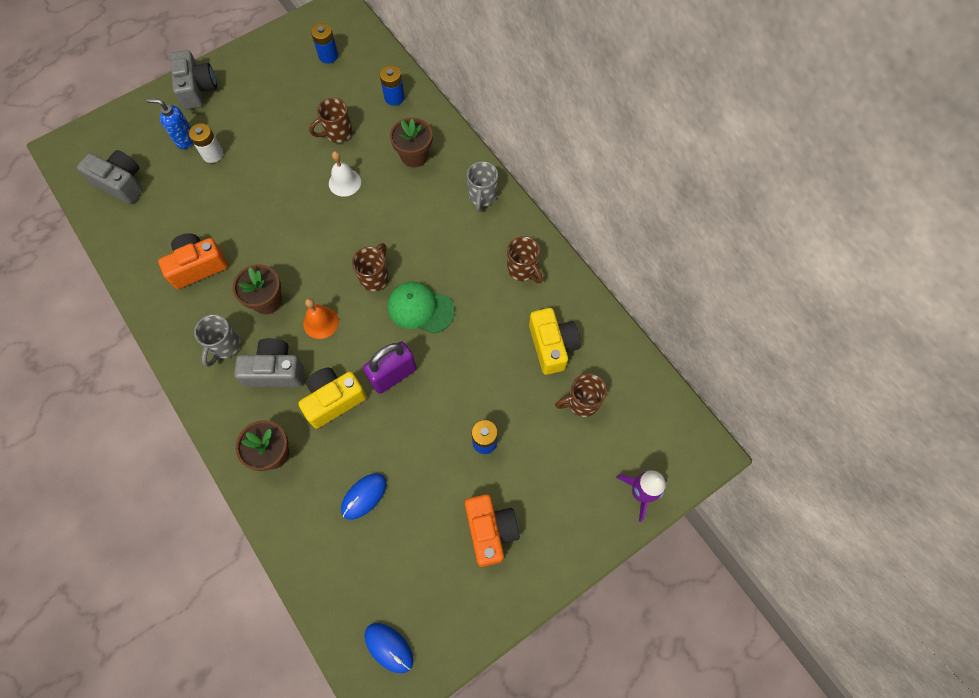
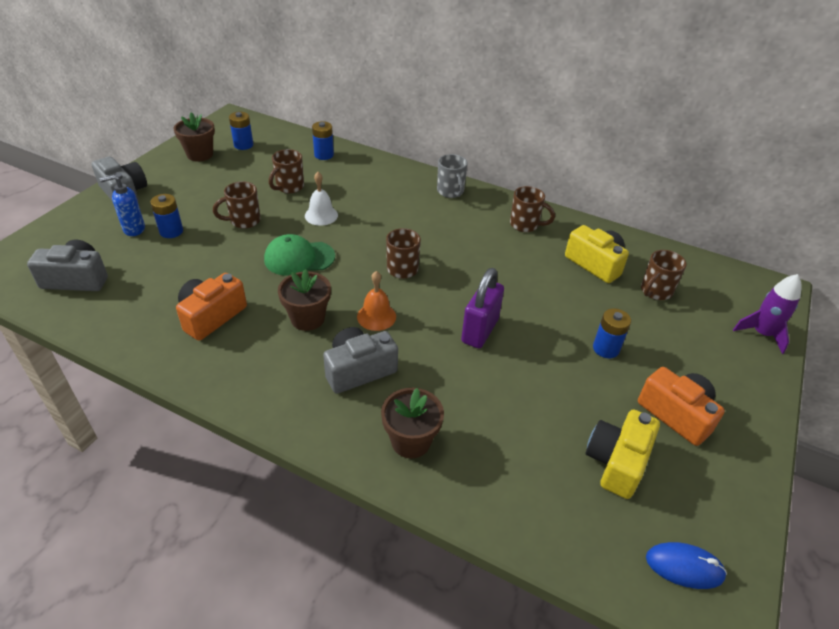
camera: 30 degrees left, 25 degrees down
white battery [189,123,223,163] -> blue battery [150,194,183,238]
grey mug [194,314,241,367] -> none
yellow camera [298,368,367,428] -> yellow camera moved to [586,410,660,499]
blue mouse [341,473,387,520] -> none
green cap [388,282,455,334] -> green cap moved to [264,234,335,276]
brown flower pot [390,118,432,167] -> brown flower pot moved to [173,112,215,162]
none -> brown mug [213,181,261,229]

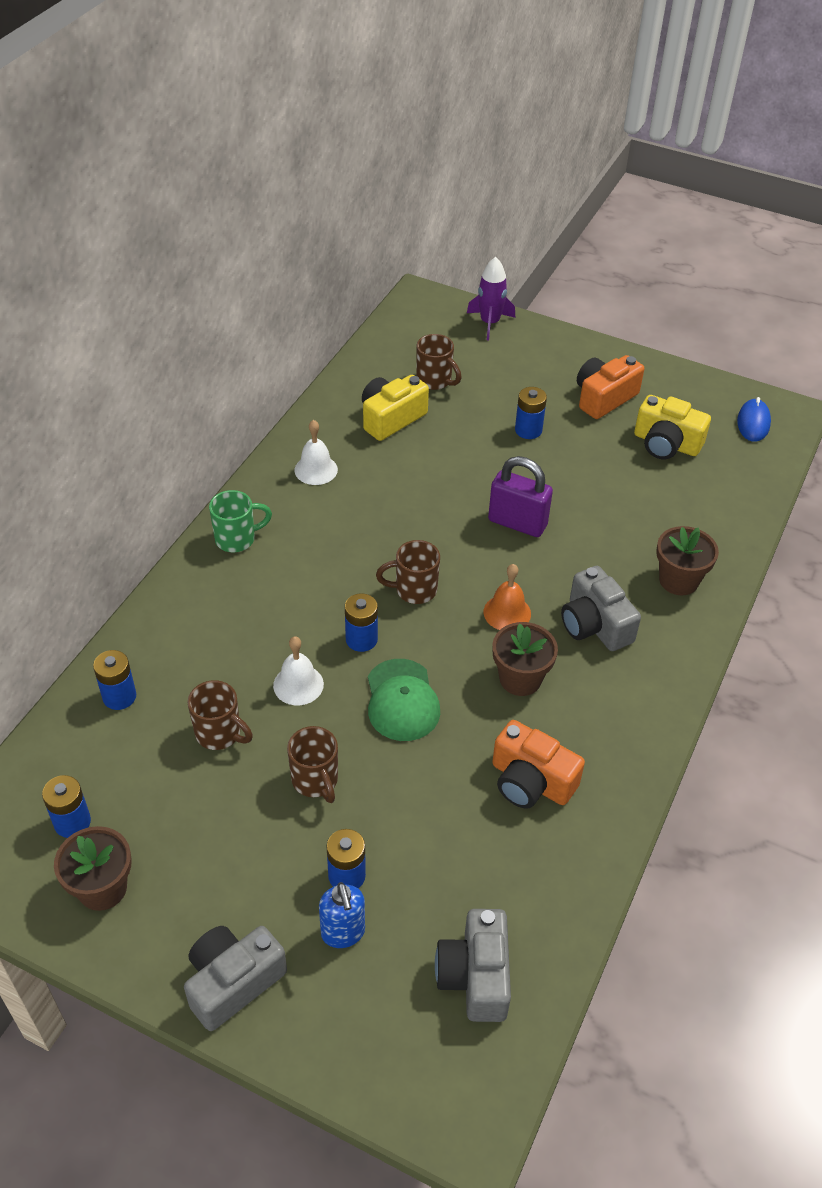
camera: 90 degrees left, 5 degrees up
grey mug [437,154,468,198] -> green mug [209,490,272,552]
brown mug [510,186,555,232] -> white bell [295,420,338,485]
none -> blue battery [345,593,378,652]

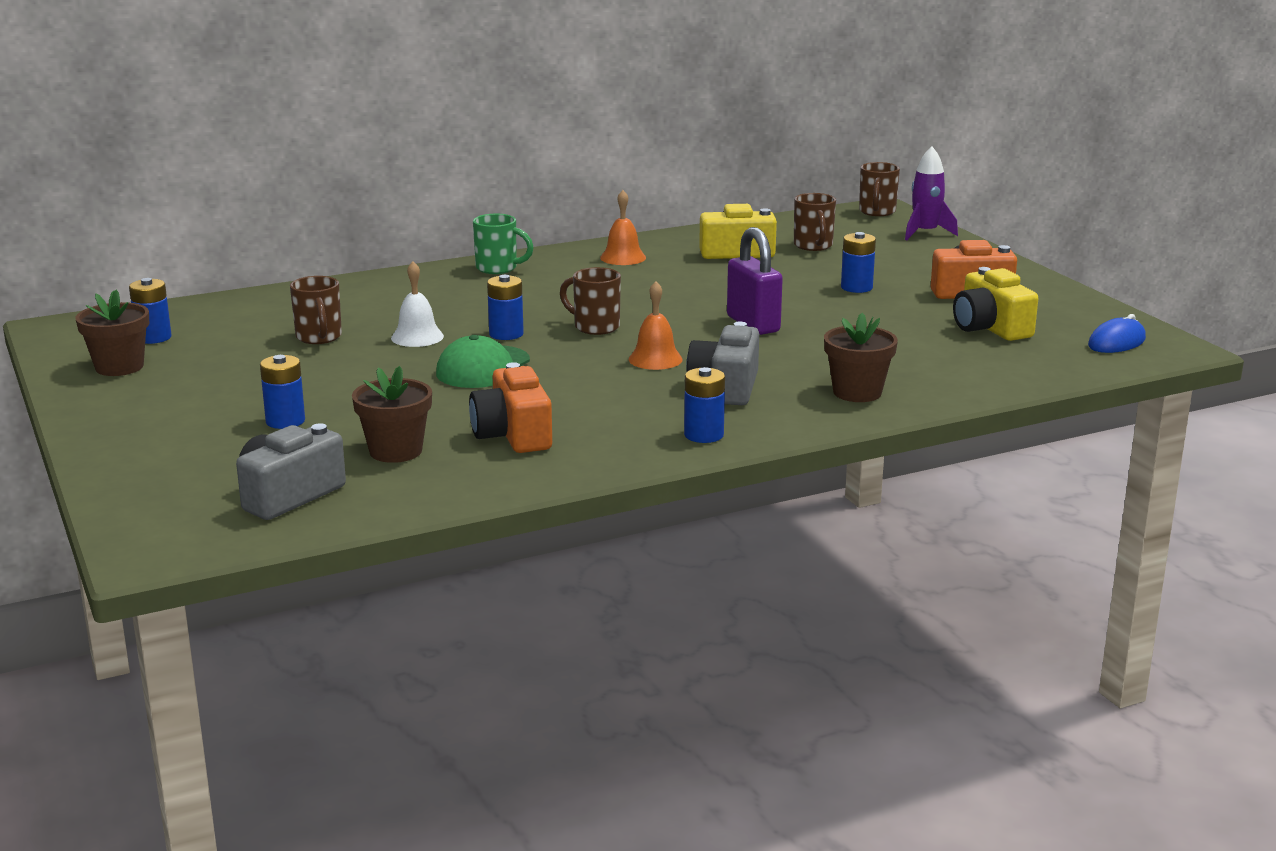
camera: 40 degrees right, 25 degrees down
blue battery [93,650,136,710] -> blue battery moved to [684,367,725,443]
grey camera [184,926,287,1031] -> none
brown mug [287,726,338,803] -> brown mug moved to [859,162,900,216]
white bell [295,420,338,485] -> orange bell [600,190,646,265]
blue soap dispenser [319,882,365,948] -> none
brown flower pot [492,622,558,696] -> brown flower pot moved to [352,366,432,463]

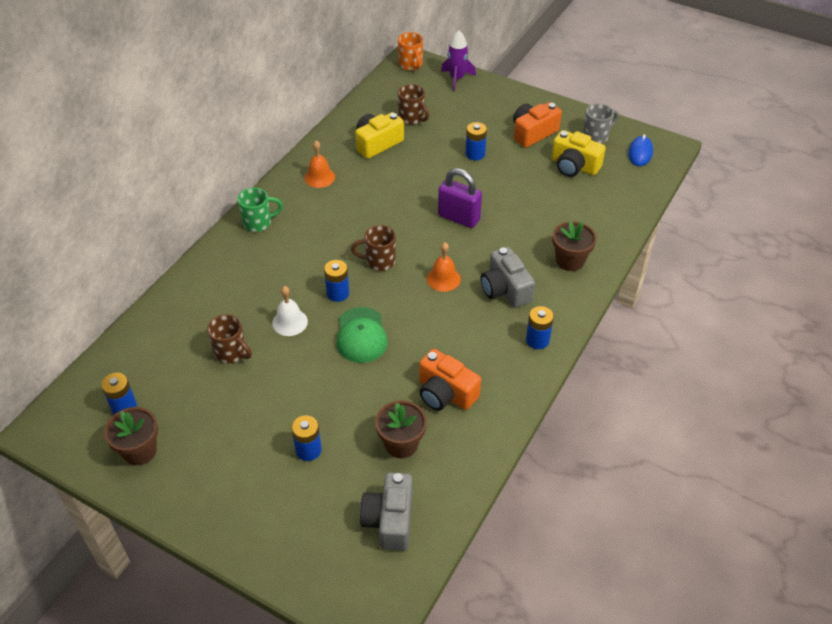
camera: 35 degrees left, 25 degrees up
brown mug [859,162,900,216] -> orange mug [398,32,423,71]
none -> grey mug [583,103,619,144]

